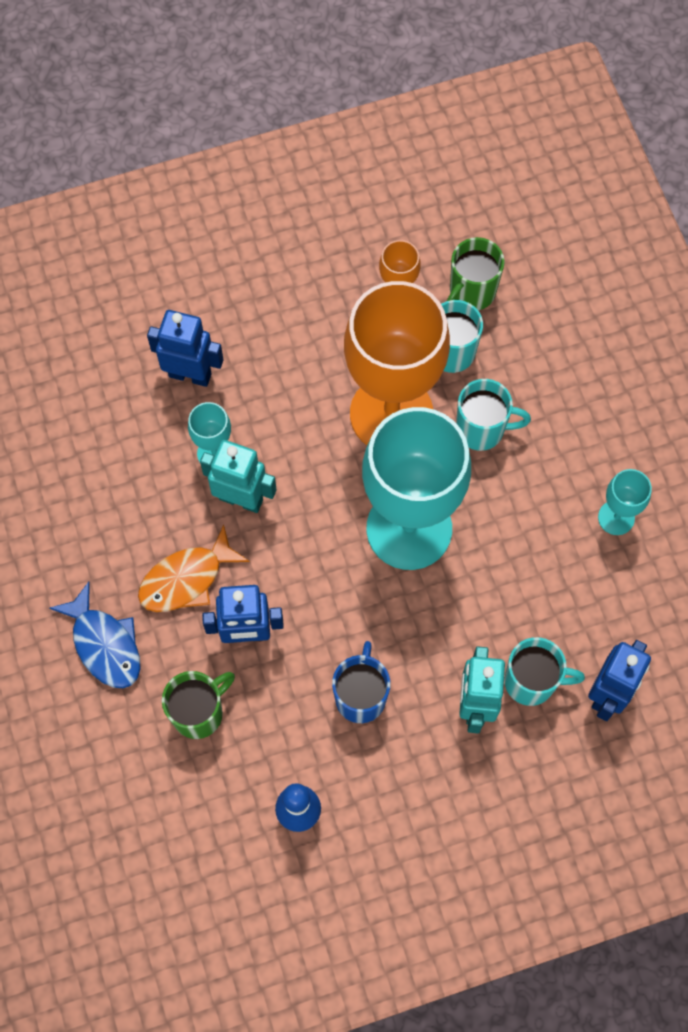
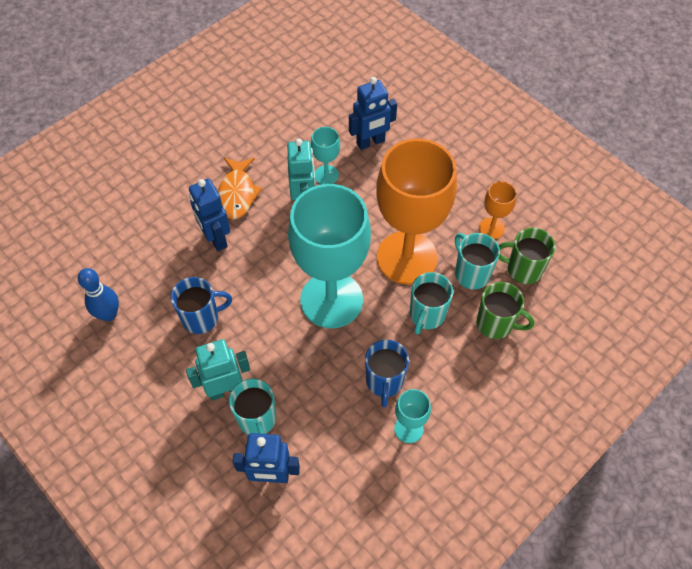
camera: 65 degrees right, 10 degrees down
blue fish [49,582,140,688] -> none
orange fish [138,525,250,612] -> orange fish turned 120 degrees counterclockwise [218,158,262,219]
blue robot [147,310,224,387] -> blue robot turned 75 degrees clockwise [349,77,397,150]
green mug [162,671,235,739] -> green mug moved to [477,282,534,339]
turquoise mug [456,379,531,451] -> turquoise mug turned 45 degrees clockwise [410,272,453,334]
none -> blue mug [365,340,409,407]

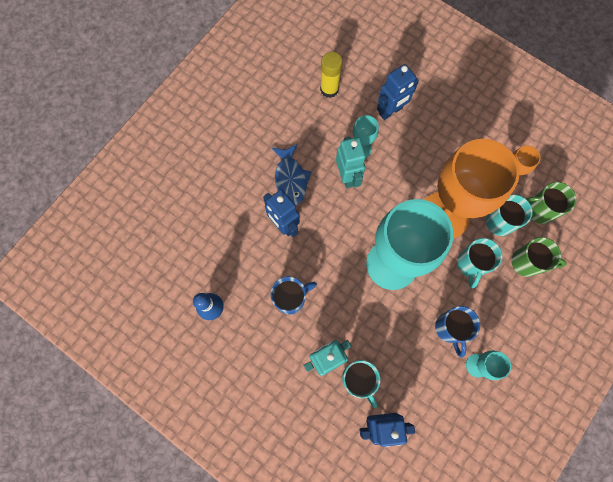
camera: 10 degrees left, 15 degrees up
orange fish [218,158,262,219] -> blue fish [272,144,311,205]
none -> yellow glue stick [320,52,342,98]

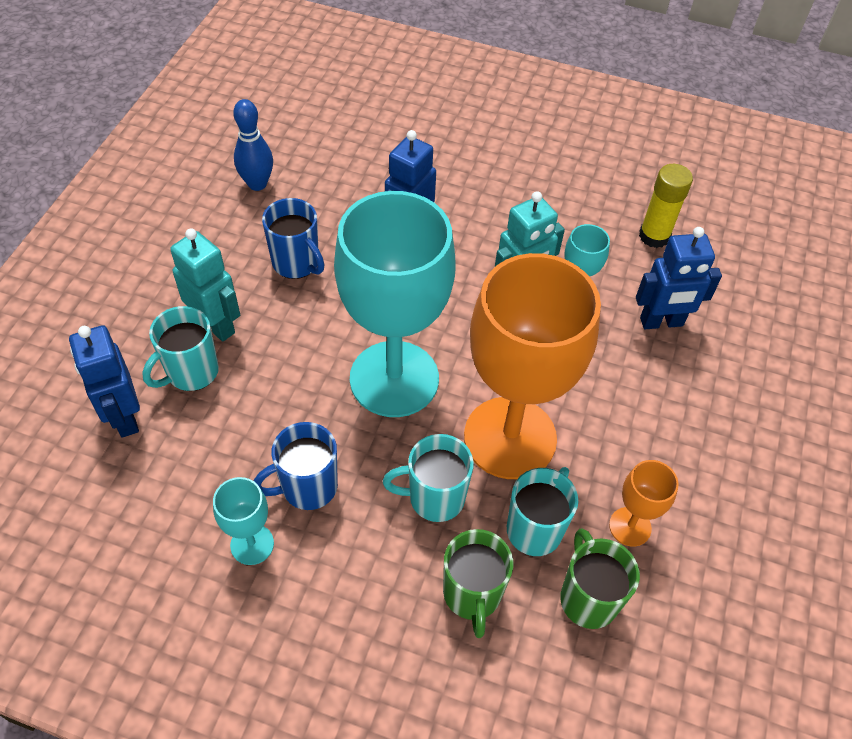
camera: 70 degrees right, 20 degrees down
blue fish [272,144,311,205] -> none
blue robot [377,64,419,120] -> blue robot turned 45 degrees counterclockwise [636,227,722,329]

